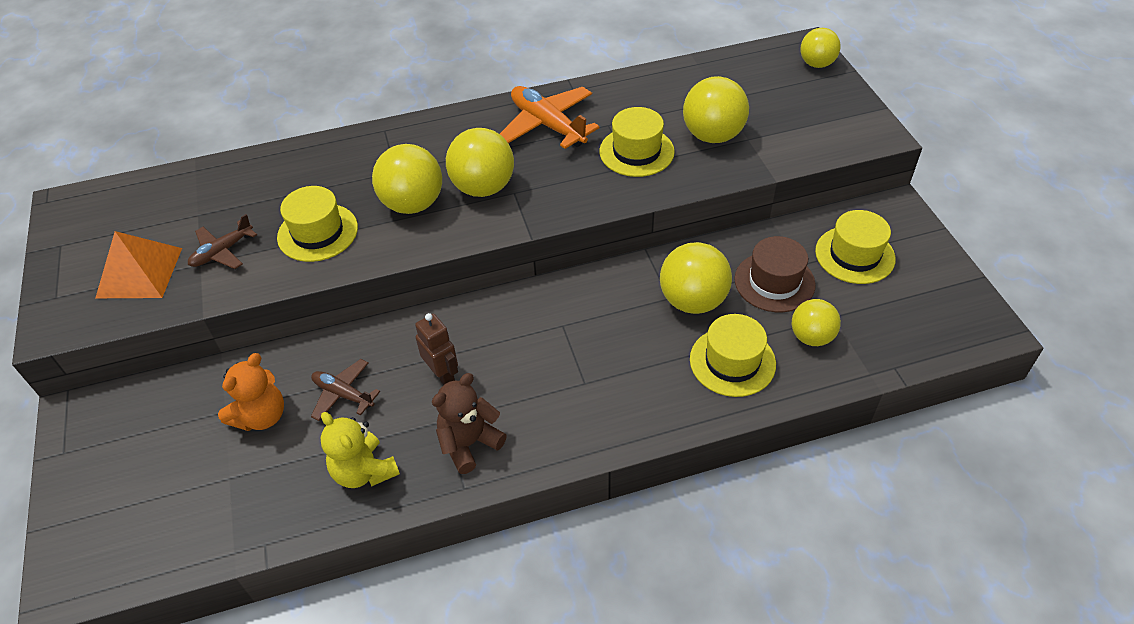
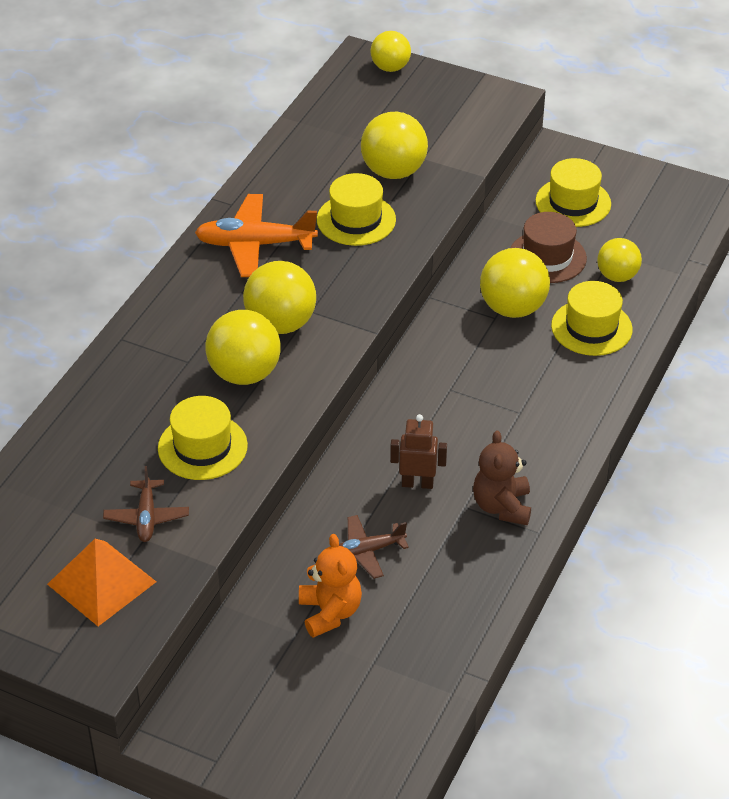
camera: 50 degrees left, 5 degrees down
yellow teddy bear [321,412,400,488] -> none

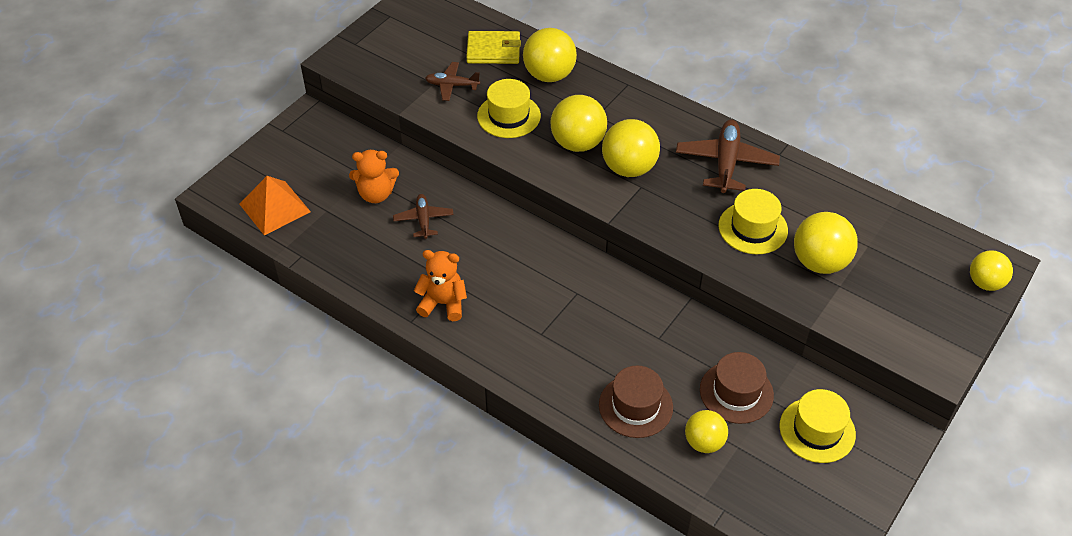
camera: 100 degrees right, 5 degrees up
orange pyramid [47,539,156,626] -> orange pyramid moved to [239,176,311,236]
orange plane [195,194,318,277] -> brown plane [676,120,780,193]
brown robot [390,414,447,489] -> none
brown teddy bear [473,430,531,525] -> orange teddy bear [414,250,467,321]
yellow ball [480,248,550,318] -> yellow ball moved to [523,28,577,82]
yellow hat [551,281,633,356] -> brown hat [599,366,673,438]
none -> yellow wallet [466,31,521,64]

